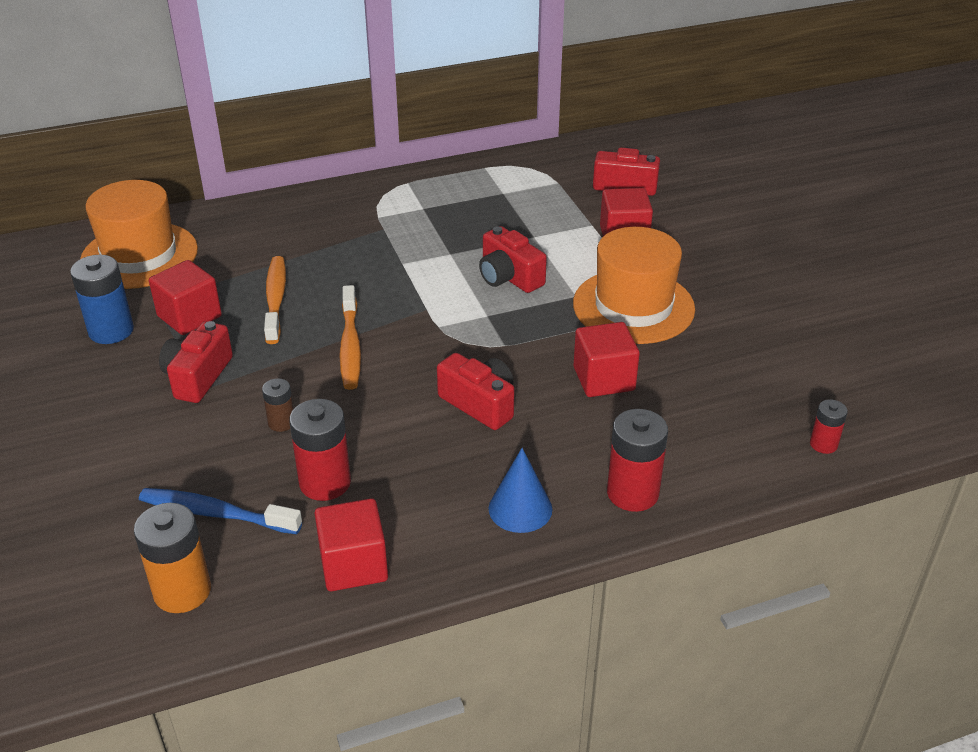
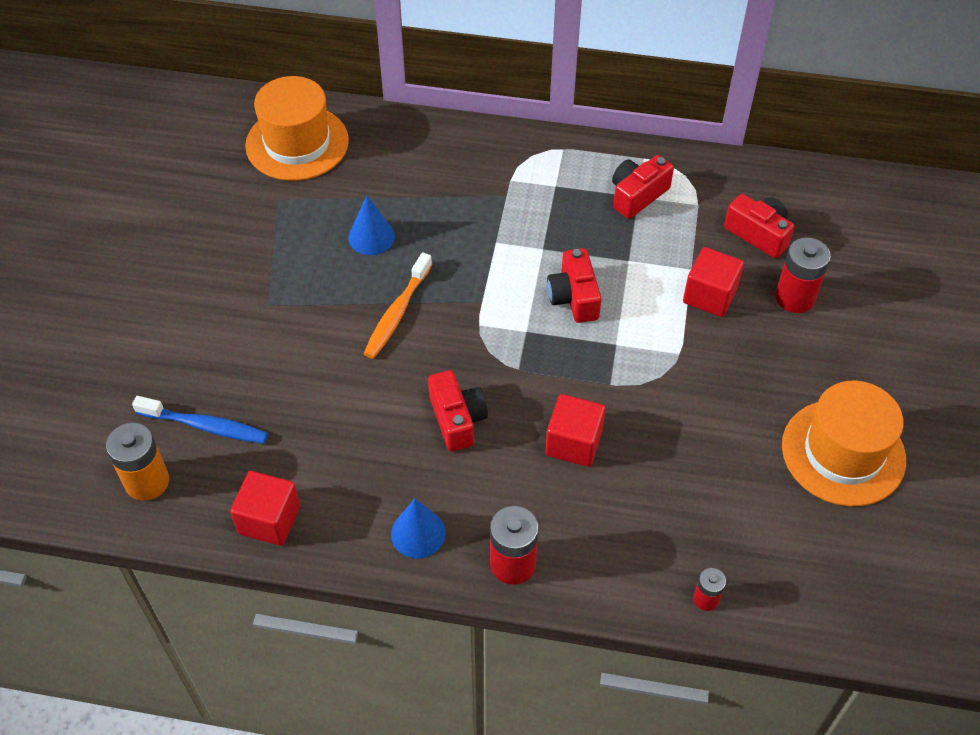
camera: 30 degrees right, 15 degrees up
blue battery [70,255,134,344] -> none
blue toothbrush [139,488,302,534] -> blue toothbrush turned 150 degrees clockwise [132,396,268,444]
red cube [149,260,222,335] -> none
red camera [159,321,233,403] -> red camera moved to [612,155,674,219]
brown battery [262,378,294,432] -> none
orange toothbrush [264,256,286,344] -> blue cone [348,195,395,255]
red battery [289,399,351,501] -> red battery moved to [775,237,831,313]
orange hat [573,227,695,344] -> orange hat moved to [782,381,906,506]

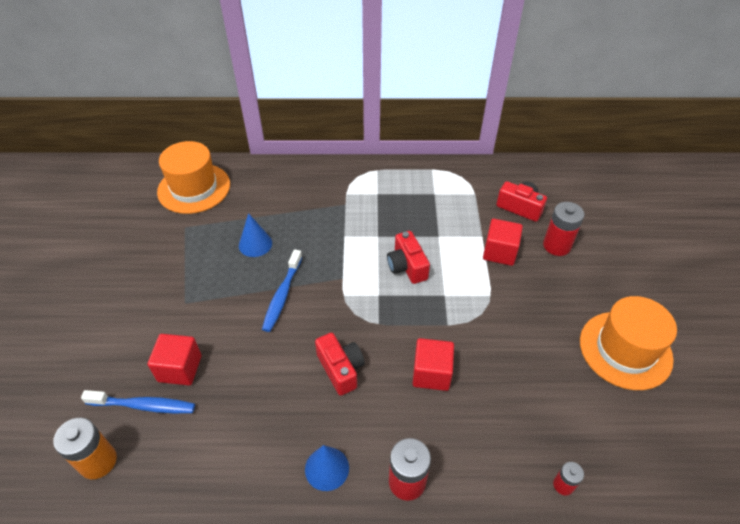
camera: 10 degrees left, 5 degrees down
red cube [230,471,300,546] -> red cube moved to [148,334,201,385]
orange toothbrush [364,252,432,359] -> blue toothbrush [262,249,302,332]
red camera [612,155,674,219] -> none

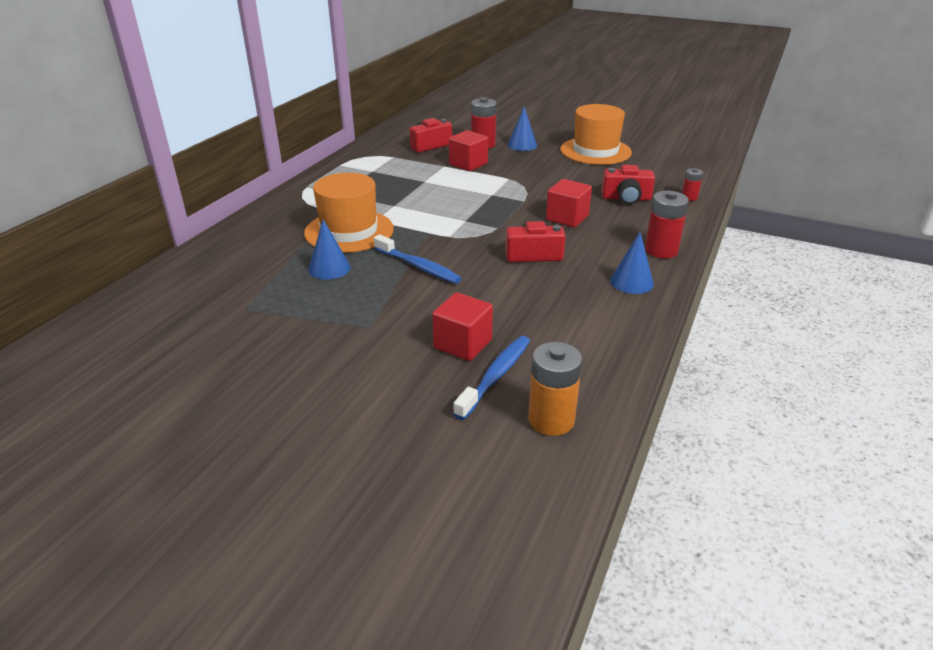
camera: 65 degrees left, 15 degrees down
orange hat [157,141,230,214] -> orange hat moved to [304,173,394,253]
red camera [387,231,430,284] -> red camera moved to [601,165,655,205]
none -> blue cone [507,106,537,151]

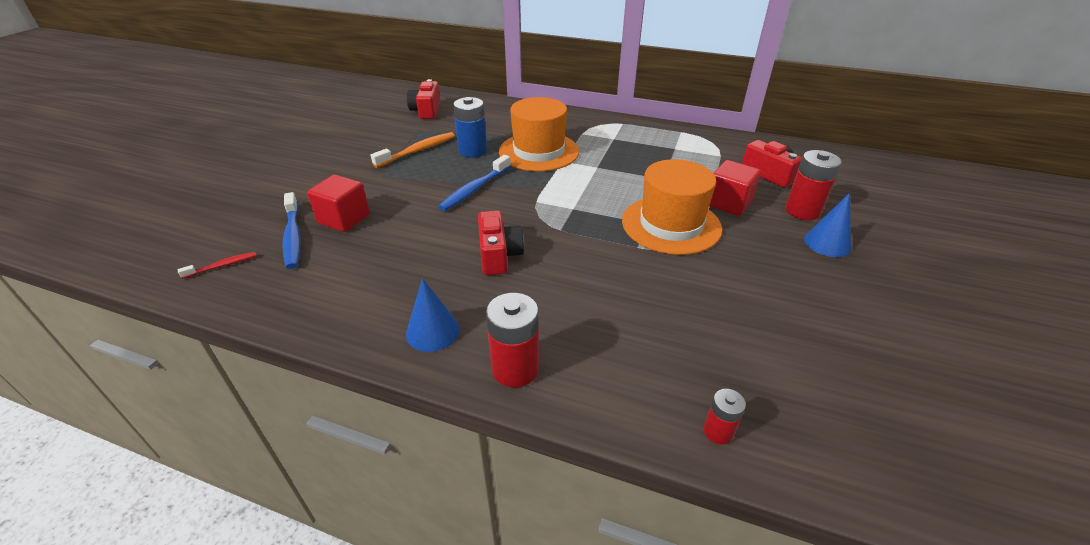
camera: 85 degrees right, 5 degrees up
blue cone [309,219,351,280] -> blue battery [453,97,487,157]
blue toothbrush [453,336,530,420] -> blue toothbrush turned 45 degrees clockwise [282,192,301,269]
orange battery [528,342,582,436] -> red toothbrush [178,252,257,279]
red cube [546,179,592,228] -> none
orange hat [560,104,632,165] -> orange hat moved to [622,159,722,255]
red camera [601,165,655,205] -> red camera moved to [407,79,440,119]
none -> orange toothbrush [371,132,455,168]

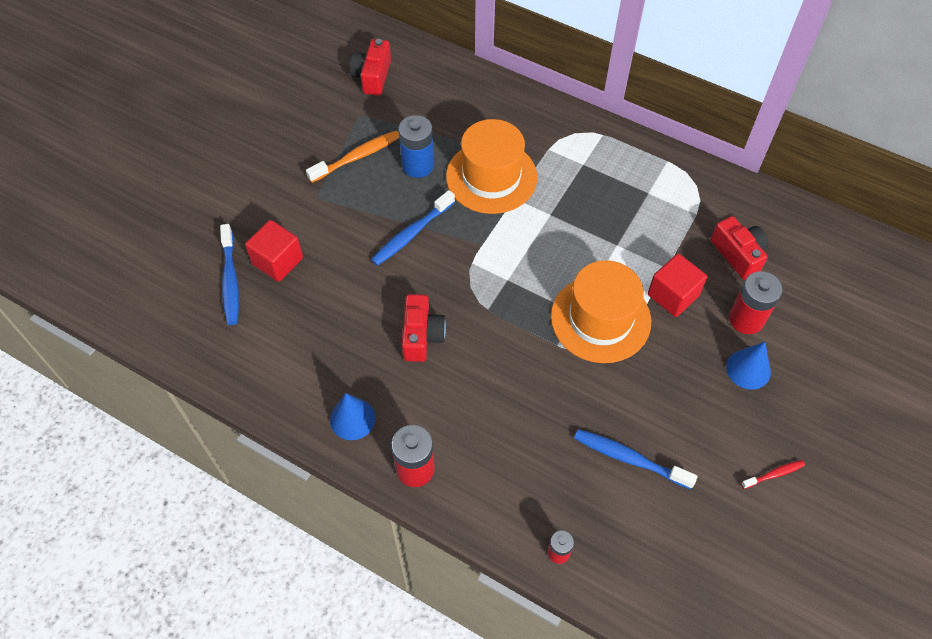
camera: 10 degrees right, 20 degrees up
red toothbrush [178,252,257,279] -> red toothbrush moved to [741,460,805,489]
none -> blue toothbrush [574,429,698,489]

